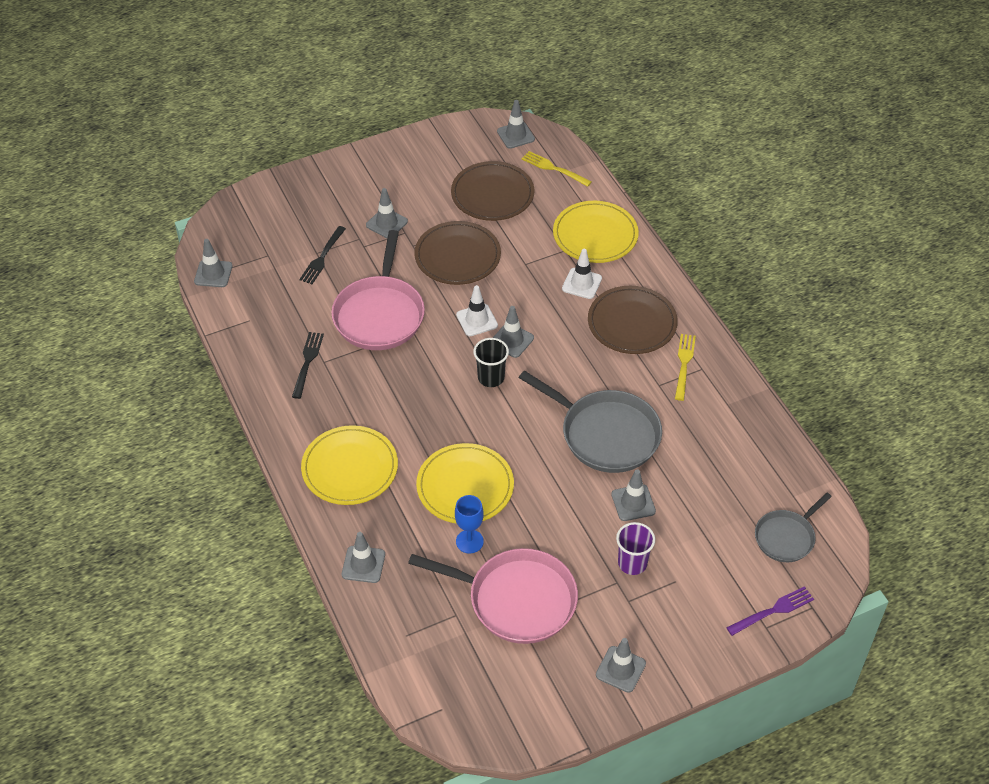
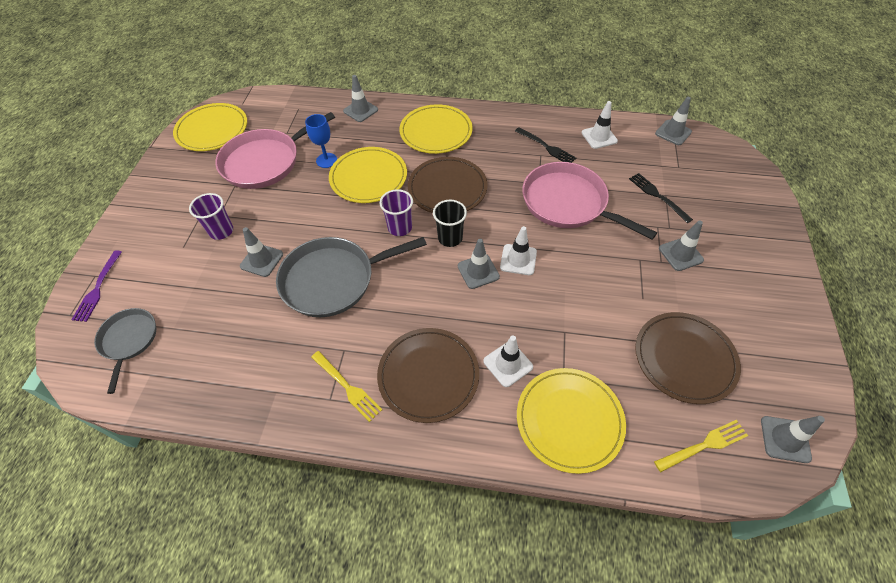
camera: 125 degrees right, 5 degrees up
brown plate [414,221,501,285] -> brown plate moved to [408,157,487,213]
grey traffic cone [596,638,646,693] -> none
none -> yellow plate [173,103,247,151]
none -> purple cup [380,189,413,236]
none -> white traffic cone [582,101,618,149]

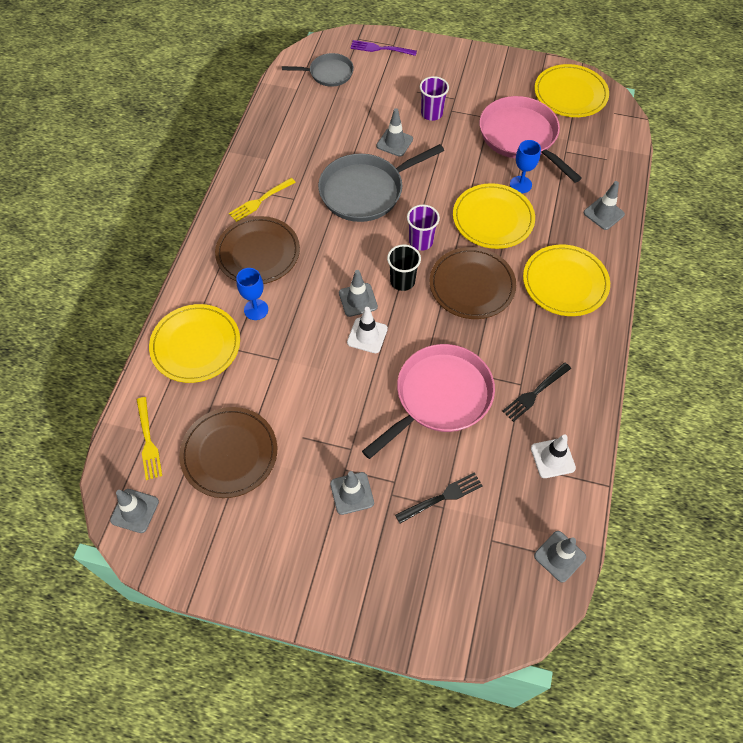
camera: 95 degrees right, 5 degrees up
grey pan [276,237,427,317] -> grey pan turned 105 degrees counterclockwise [318,144,444,222]
white traffic cone [483,336,533,387] -> blue goblet [236,268,268,320]

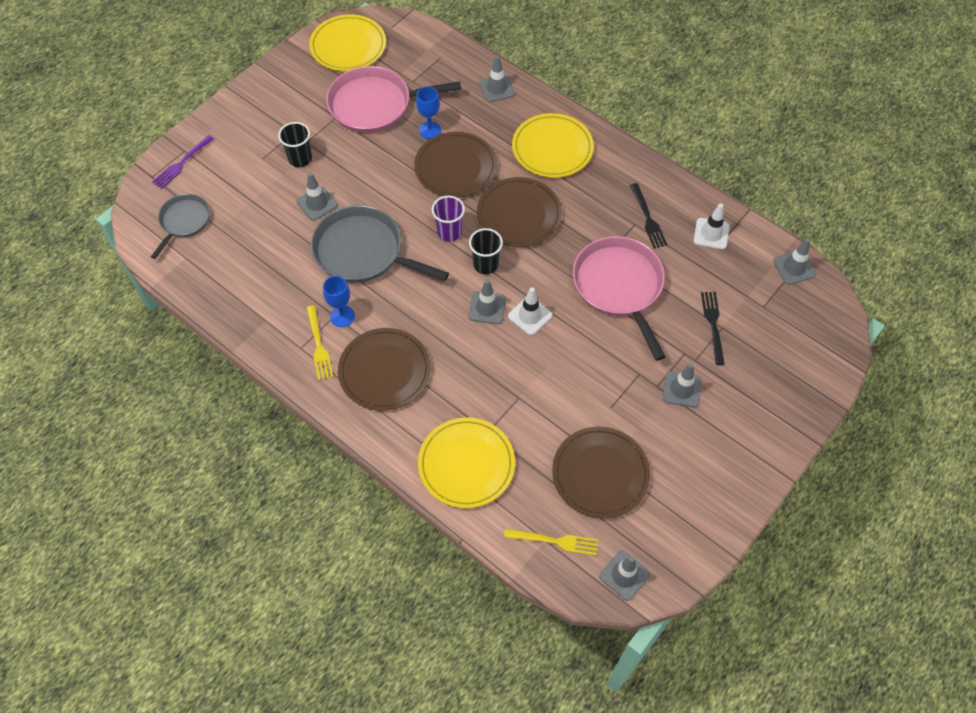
camera: 65 degrees left, 0 degrees up
blue goblet [236,268,268,320] -> blue goblet moved to [323,276,355,327]
grey pan [318,144,444,222] -> grey pan turned 120 degrees clockwise [311,205,449,283]
purple cup [420,76,449,121] -> black cup [278,122,312,167]
yellow plate [453,183,535,249] -> brown plate [414,132,497,198]

